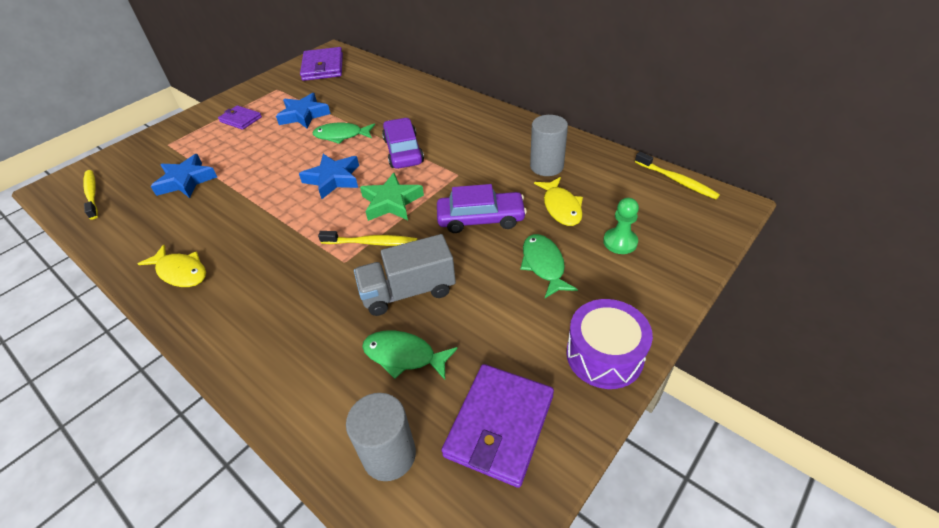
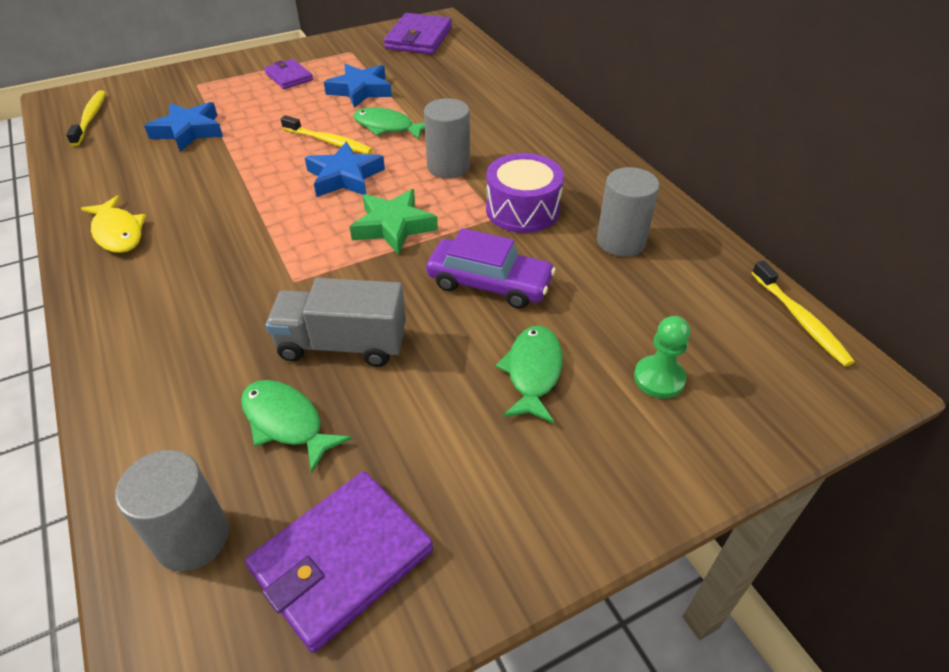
camera: 20 degrees right, 0 degrees up
yellow toothbrush [318,231,417,246] -> yellow toothbrush moved to [281,115,373,154]
purple car [382,118,424,169] -> grey cylinder [424,98,470,179]
yellow fish [534,177,583,226] -> none
purple drum [566,299,653,389] -> purple drum moved to [486,153,564,233]

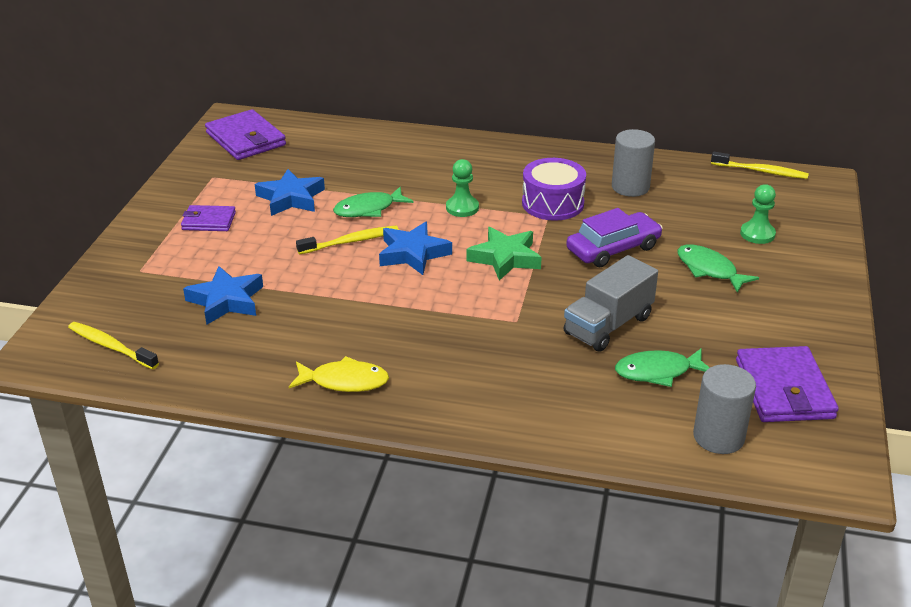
camera: 50 degrees left, 10 degrees down
grey cylinder [424,98,470,179] -> green pawn [446,159,479,217]

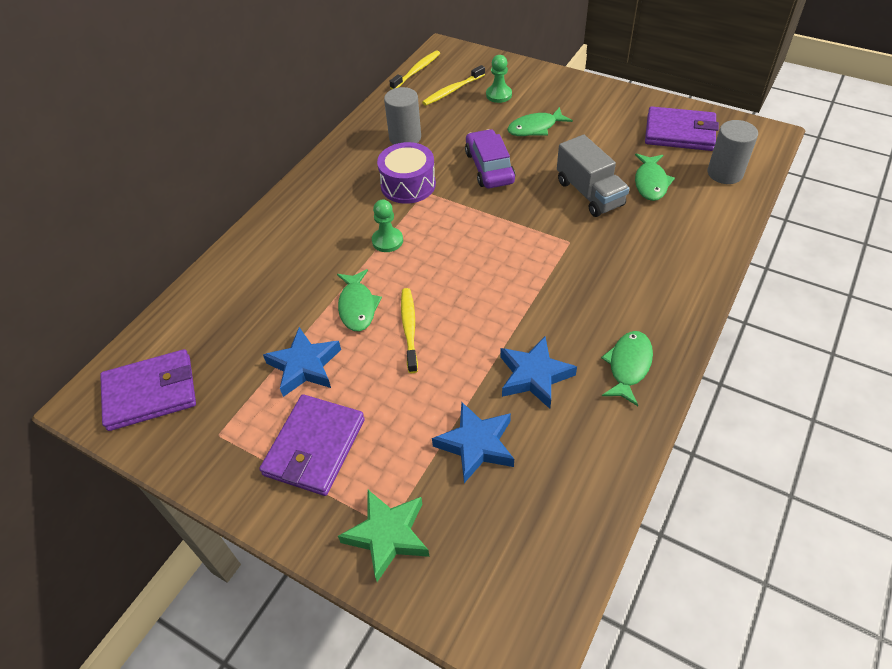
camera: 70 degrees left, 15 degrees up
yellow toothbrush [68,322,159,370] -> yellow toothbrush moved to [422,65,485,106]
purple wallet [181,205,236,231] -> purple wallet [259,394,365,496], size x1.68
yellow fish [289,356,389,392] -> green fish [601,331,653,406]
blue star [379,222,452,275] -> blue star moved to [500,336,577,409]
green star [467,227,542,281] -> green star moved to [338,490,429,582]

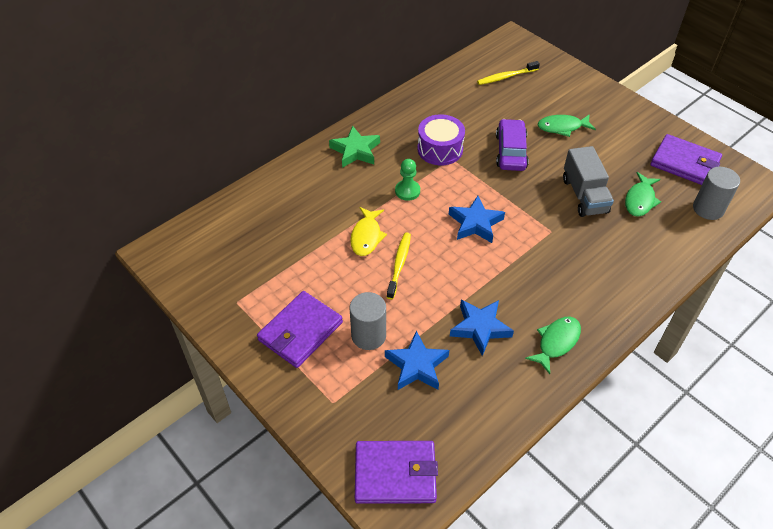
camera: 15 degrees right, 0 degrees up
purple wallet [100,349,196,431] -> purple wallet moved to [355,441,438,504]
blue star [263,327,341,397] -> blue star moved to [449,196,505,243]
green fish [337,269,382,332] -> yellow fish [350,207,387,256]
green star [338,490,429,582] -> green star moved to [329,126,380,168]
grey cylinder [384,87,421,145] -> grey cylinder moved to [349,292,386,350]
yellow toothbrush [390,51,440,89] -> none
green pawn [486,55,512,103] -> none

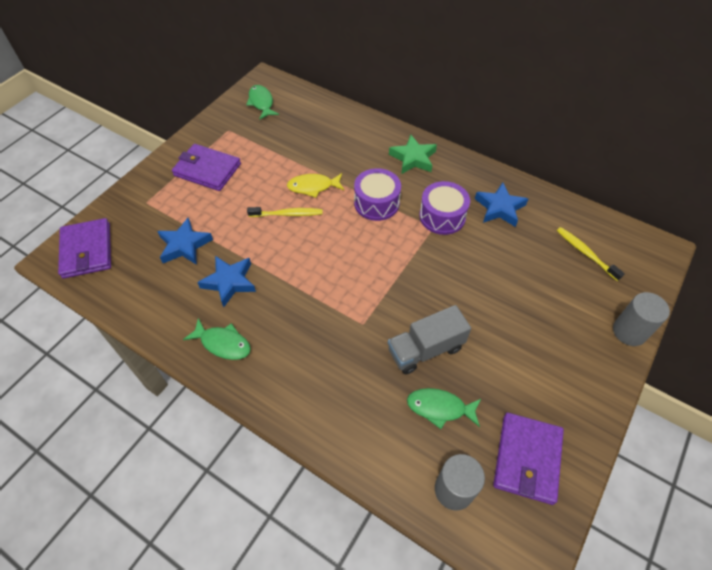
camera: 75 degrees right, 5 degrees up
grey cylinder [349,292,386,350] -> grey cylinder moved to [613,292,670,346]
green pawn [395,159,420,201] -> purple drum [354,168,401,221]
blue star [449,196,505,243] -> blue star moved to [475,183,528,227]
purple car [496,119,529,171] -> none
green fish [538,114,596,137] -> green fish moved to [246,85,279,120]

